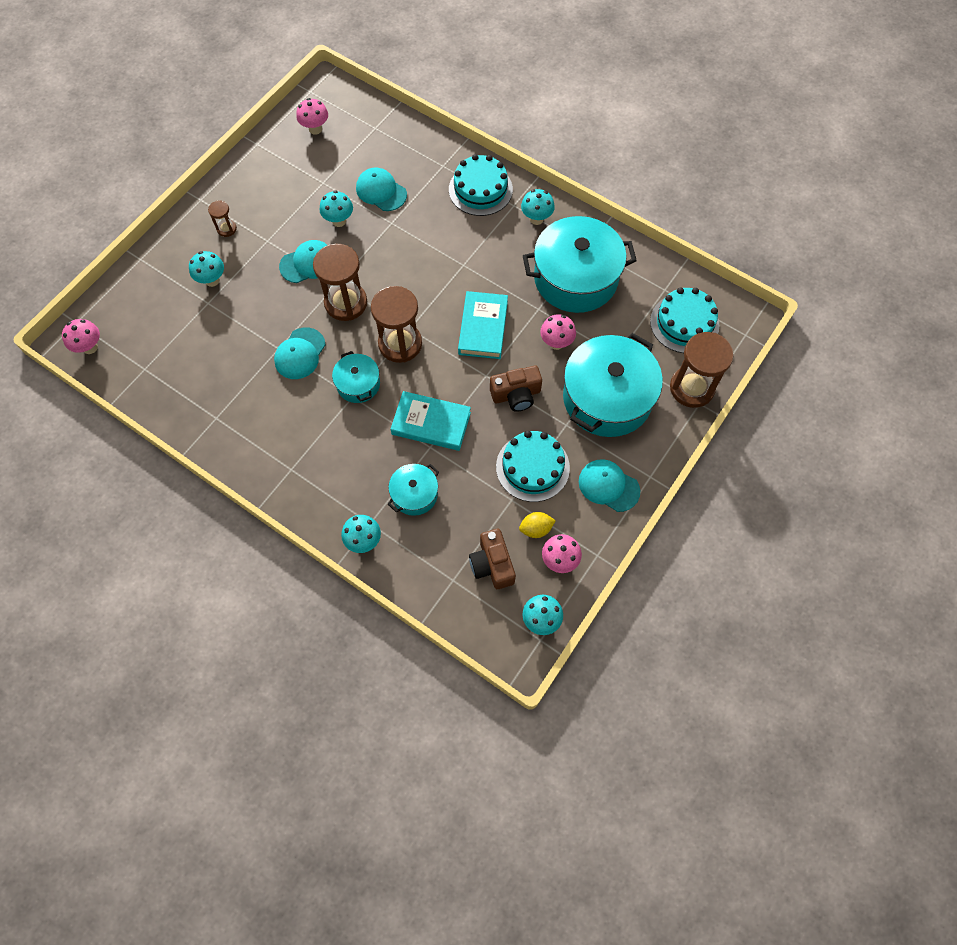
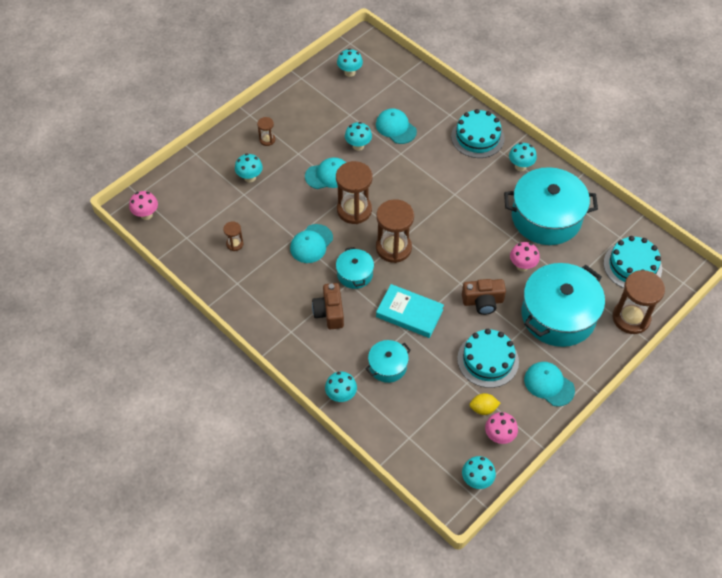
camera: 10 degrees right, 10 degrees down
pink mushroom [296,98,328,135] -> turquoise mushroom [337,48,363,77]
turquoise book [458,291,508,359] -> none
brown camera [469,529,516,589] -> brown camera moved to [312,283,344,329]
none -> brown hourglass [223,221,244,251]

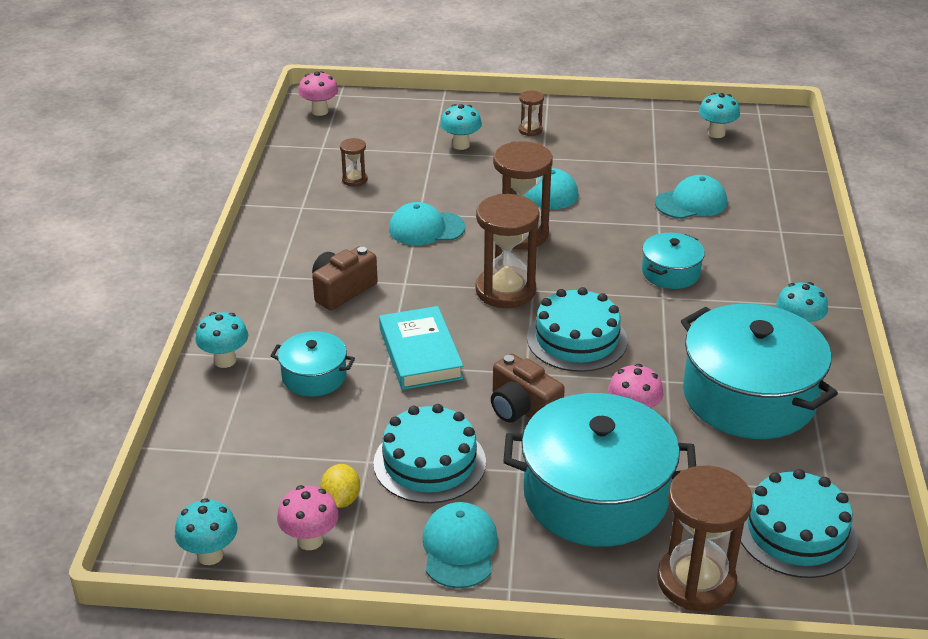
camera: 50 degrees right, 20 degrees down
turquoise pot [336,247,374,289] -> turquoise pot moved to [642,233,705,289]
turquoise mushroom [345,122,372,151] -> none
turquoise cap [376,108,417,144] -> turquoise cap turned 60 degrees clockwise [655,175,727,219]
turquoise cake [451,109,505,158] -> turquoise cake moved to [527,287,628,372]
yellow lemon [470,393,500,415] -> yellow lemon turned 45 degrees clockwise [320,464,360,508]

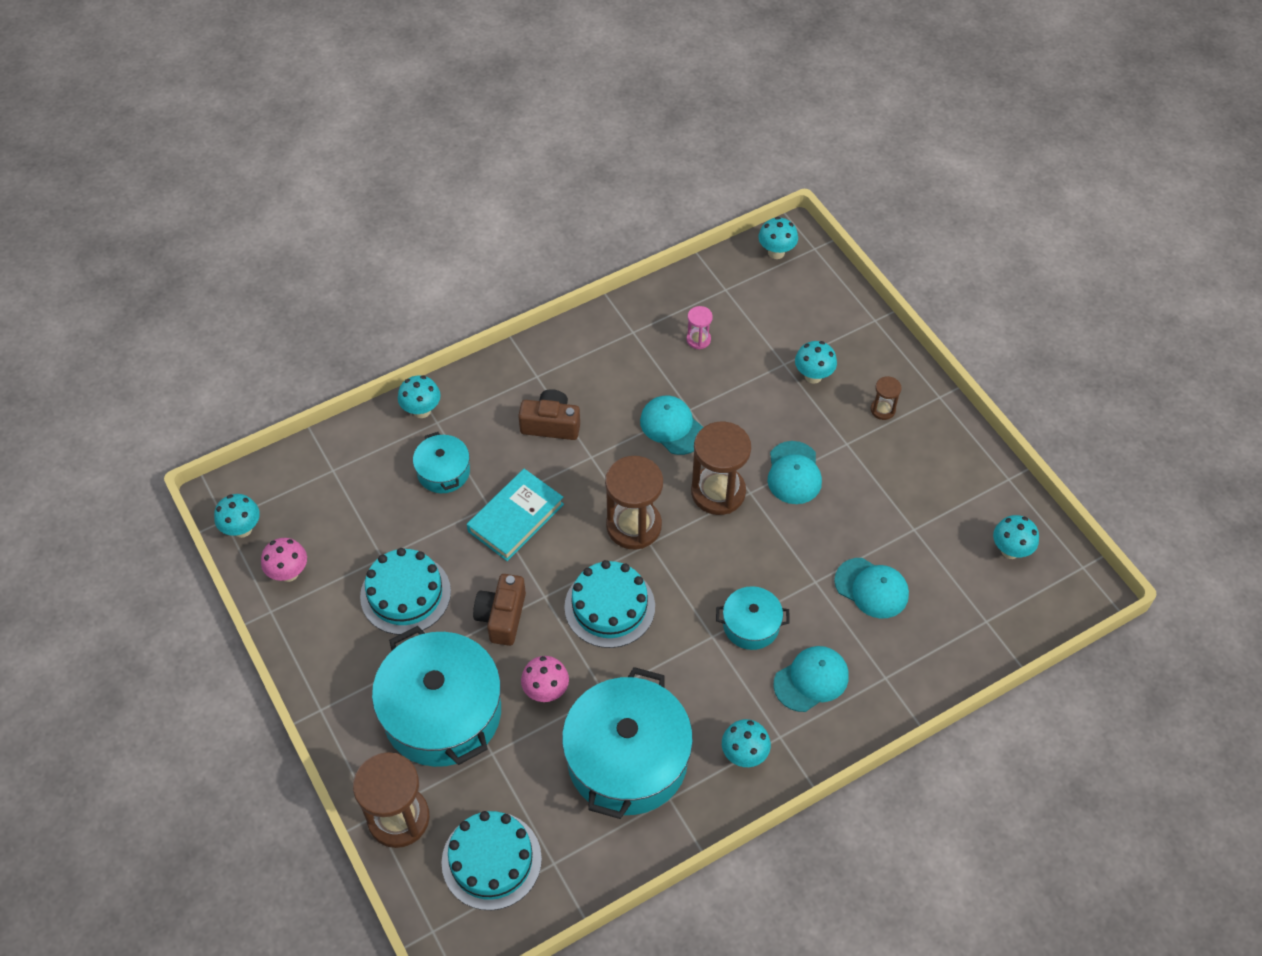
camera: 55 degrees right, 20 degrees up
pink mushroom [298,71,338,116] -> turquoise mushroom [758,217,798,259]
yellow lemon [320,464,360,508] -> none
brown hourglass [340,138,368,186] -> pink hourglass [686,306,713,349]
turquoise cap [422,502,498,588] -> turquoise cap moved to [773,646,849,712]

